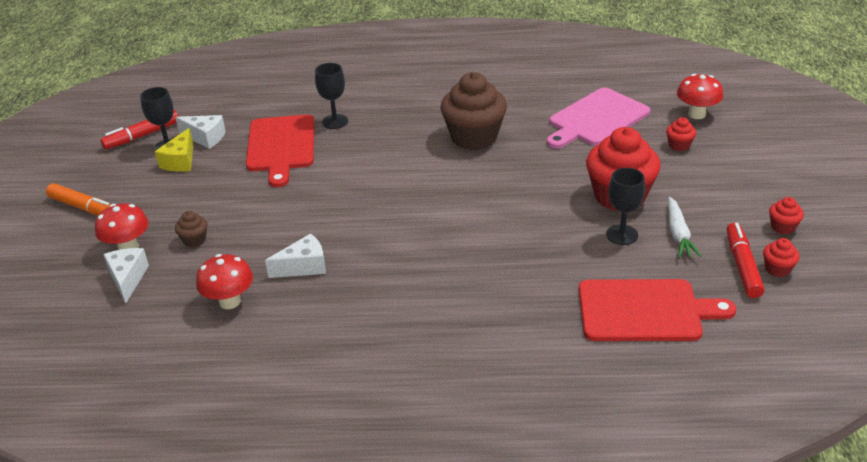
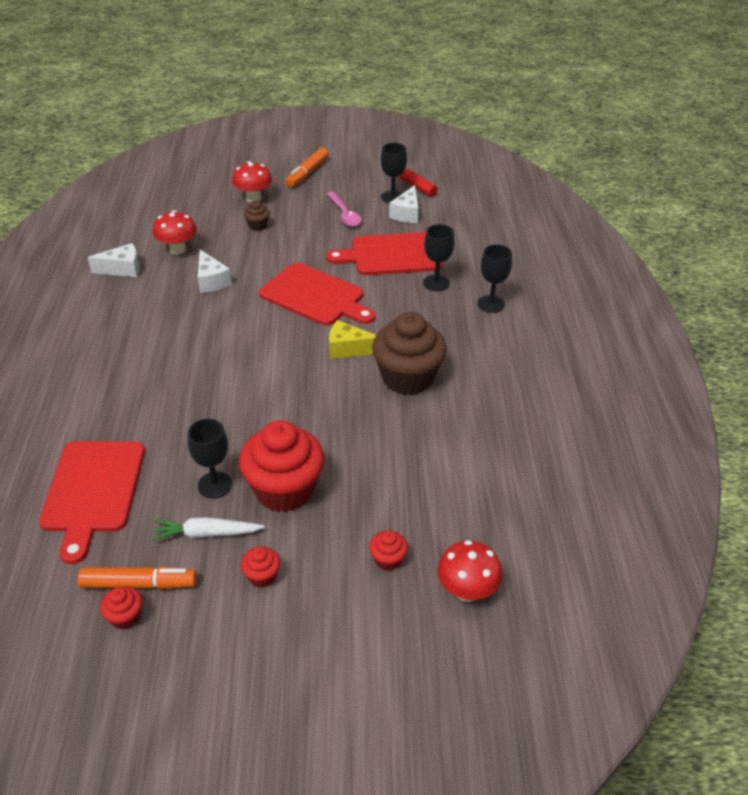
camera: 85 degrees right, 5 degrees up
white cheese [103,248,149,304] -> white cheese moved to [88,243,139,277]
yellow cheese [155,128,194,172] -> yellow cheese moved to [329,320,376,359]
pink cutting board [547,88,650,149] -> none
red marker [727,223,765,298] -> orange marker [78,567,197,589]
red cupcake [769,197,804,234] -> red cupcake moved to [241,546,280,588]
none -> red cutting board [259,263,376,326]
none -> pink spoon [327,192,362,227]
none -> black goblet [477,244,512,313]

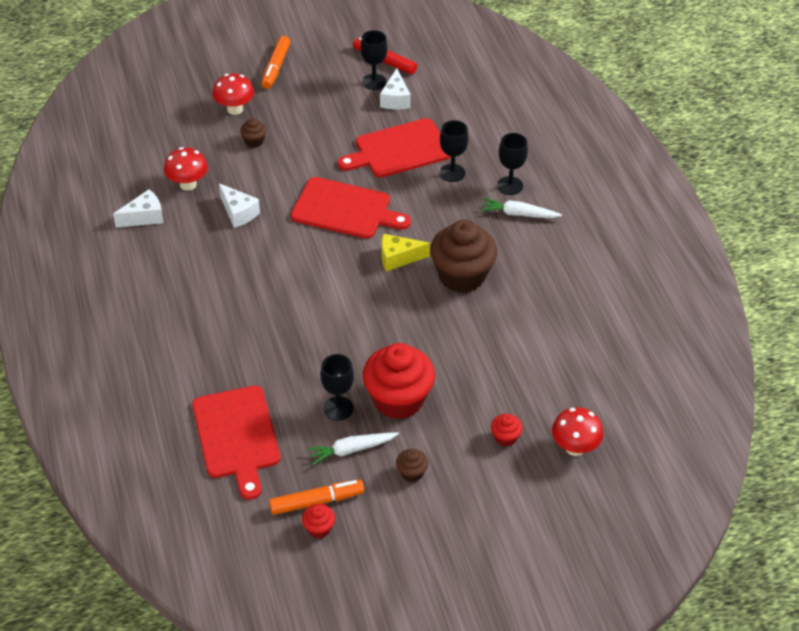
camera: 15 degrees left, 5 degrees up
red cupcake [241,546,280,588] -> brown cupcake [396,449,428,482]
pink spoon [327,192,362,227] -> none
none -> white carrot [481,198,562,218]

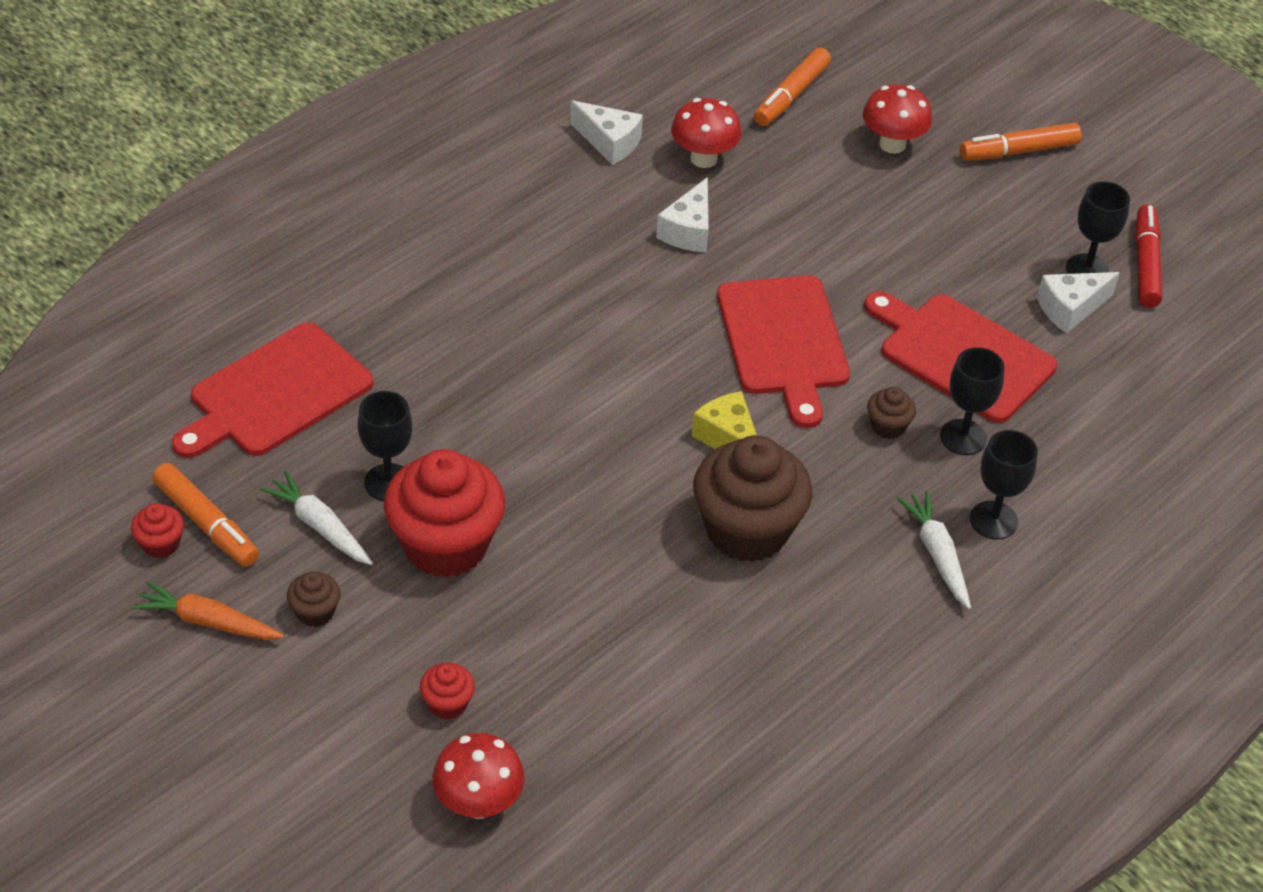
camera: 60 degrees right, 0 degrees up
brown cupcake [240,118,267,147] -> brown cupcake moved to [867,387,916,439]
none -> orange carrot [132,581,284,640]
none -> orange marker [754,47,831,126]

